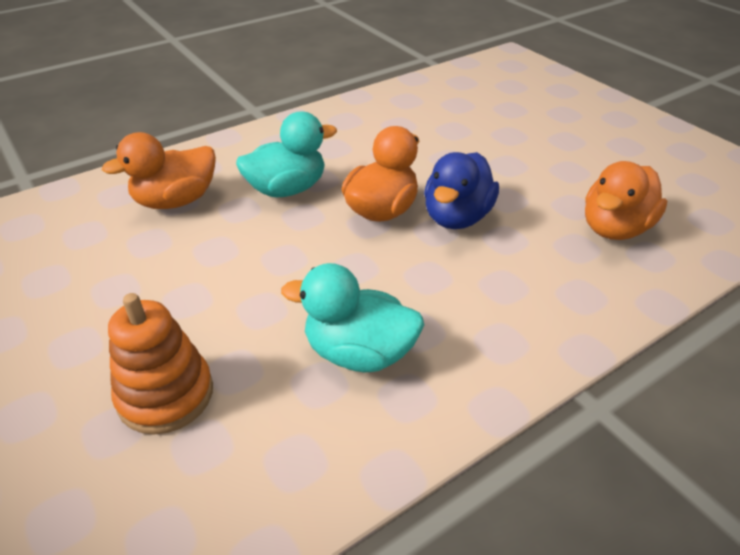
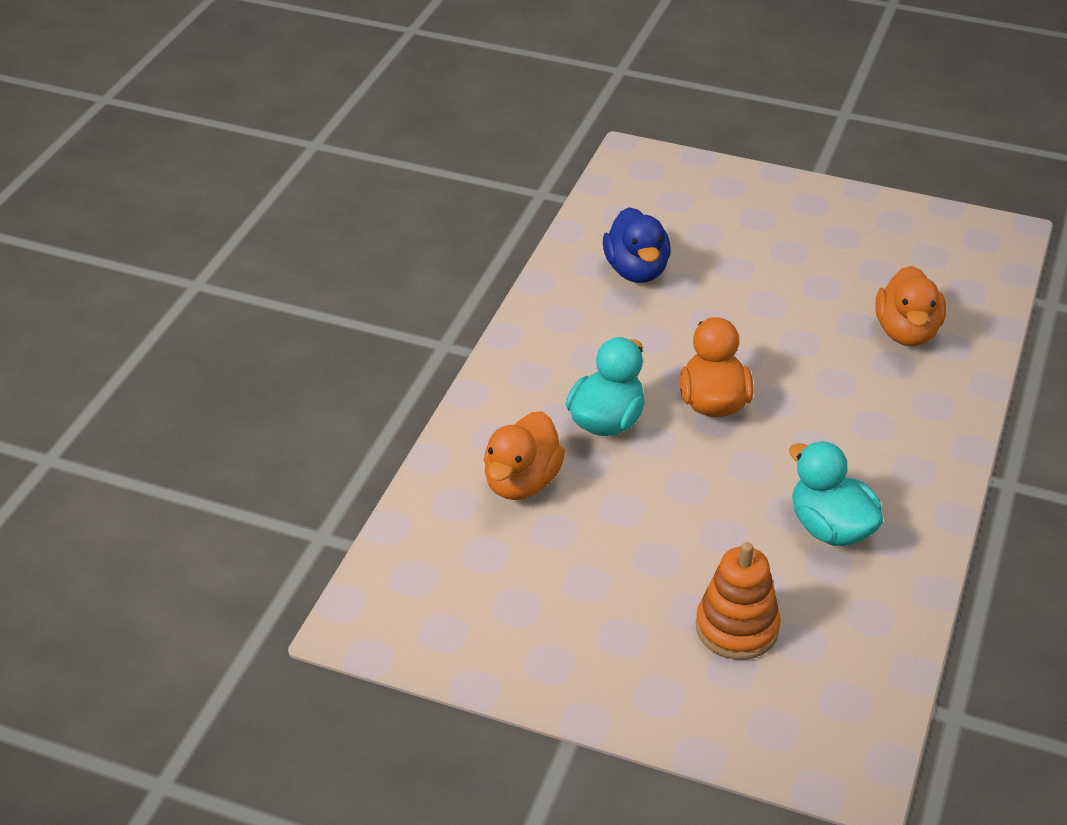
camera: 35 degrees left, 0 degrees up
turquoise duck [281,263,424,372] -> turquoise duck turned 75 degrees clockwise [789,441,883,546]
blue duck [424,152,499,229] -> blue duck moved to [603,207,671,283]

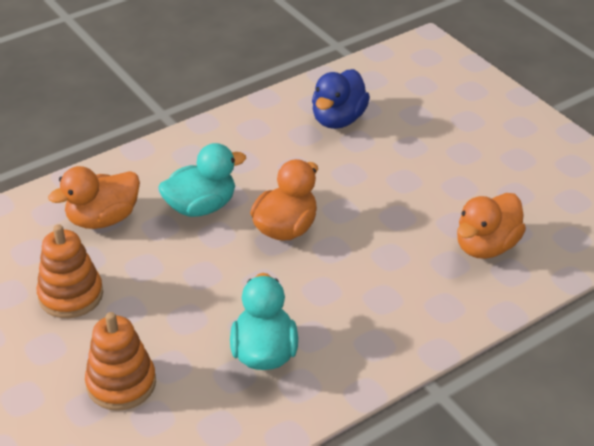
camera: 35 degrees right, 0 degrees up
none -> orange stacking toy [36,224,103,318]

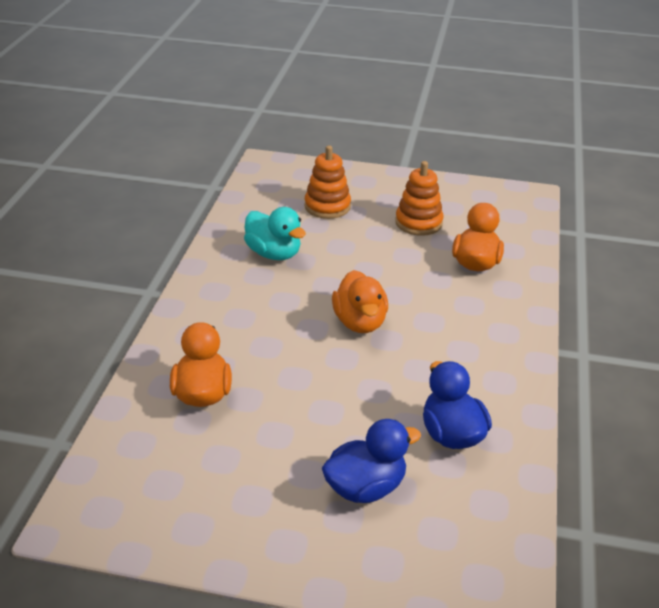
camera: 135 degrees right, 5 degrees down
turquoise duck [159,143,246,217] -> none
none -> blue duck [322,419,421,503]

